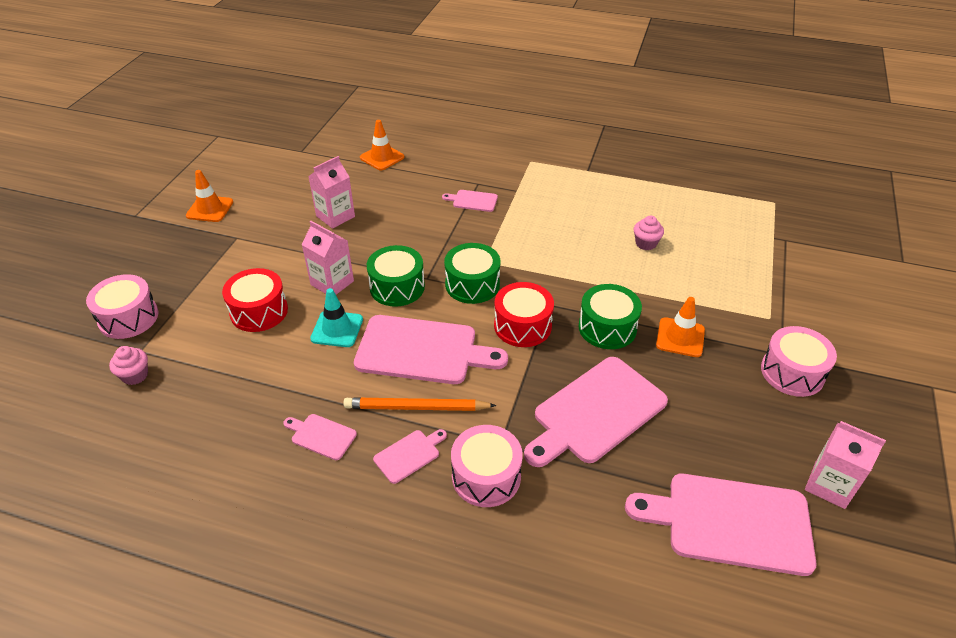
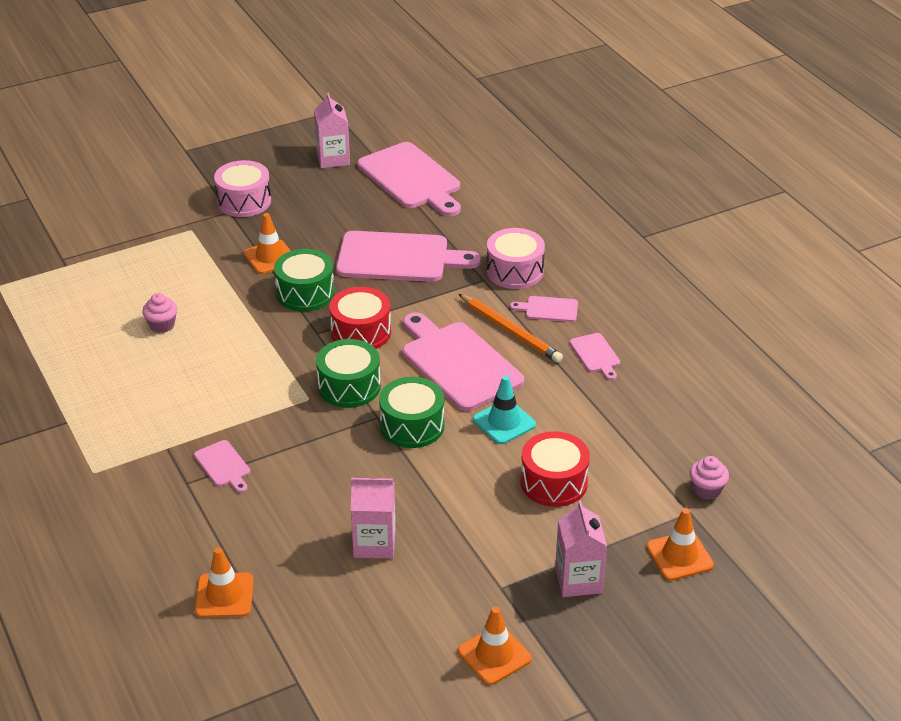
camera: 135 degrees left, 5 degrees down
pink drum [86,274,159,339] -> orange traffic cone [647,508,714,581]
pink carton [301,221,354,295] -> pink carton moved to [555,500,607,597]

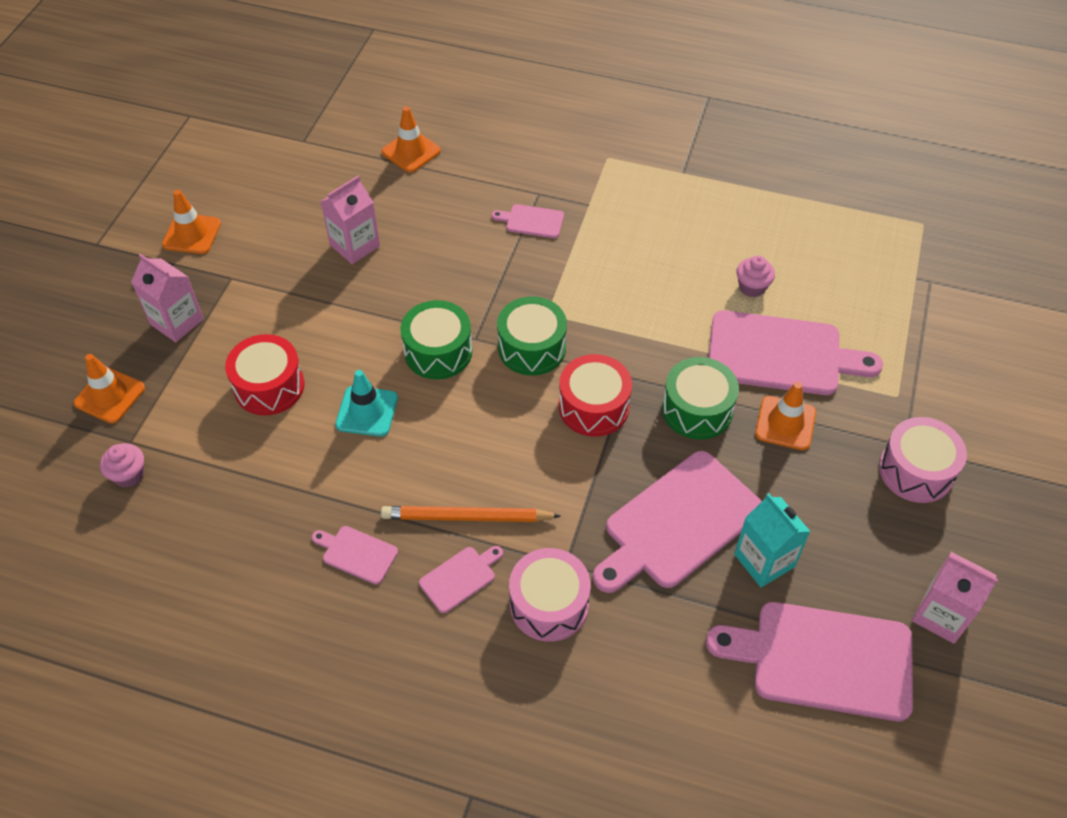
camera: 135 degrees right, 15 degrees up
pink cutting board [403,312,524,411] -> pink cutting board moved to [708,310,883,395]
none -> turquoise carton [734,493,811,587]

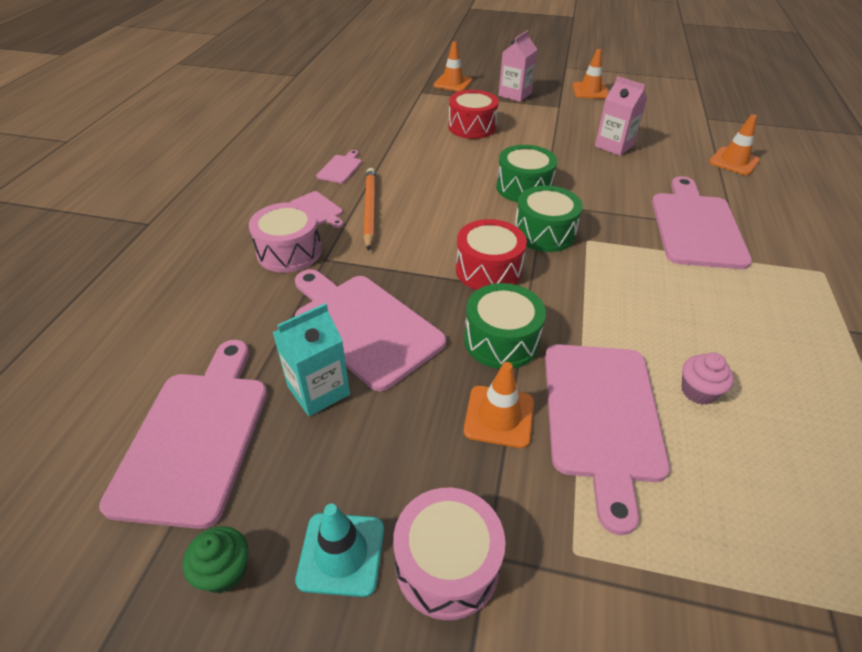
camera: 85 degrees right, 10 degrees down
pink cupcake [100,443,144,488] -> none
turquoise traffic cone [335,370,398,437] -> turquoise traffic cone moved to [295,503,384,597]
pink cutting board [492,204,564,238] -> pink cutting board [652,176,752,269], size x2.19
pink carton [912,552,998,644] -> green cupcake [183,526,249,593]

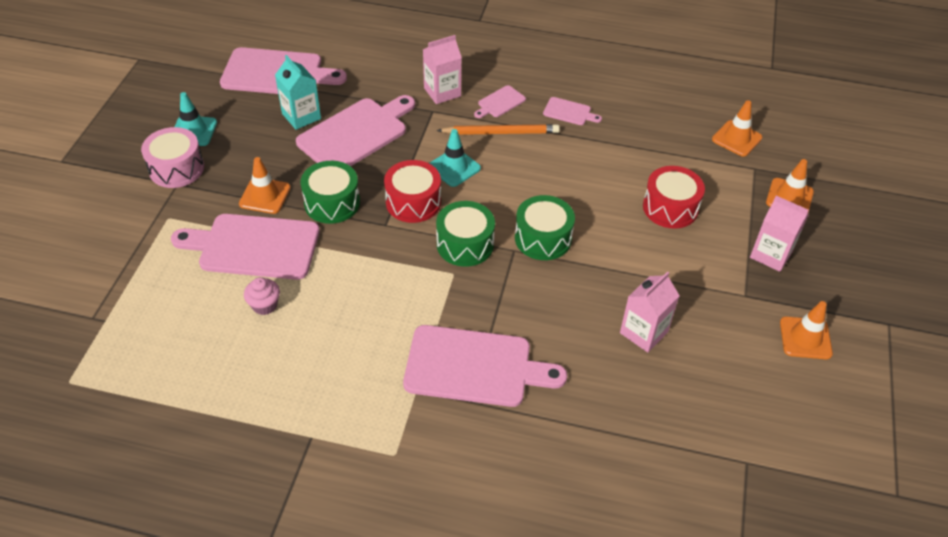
camera: 90 degrees right, 5 degrees up
green cupcake [183,526,249,593] -> none
pink drum [249,202,322,273] -> pink carton [423,35,462,104]
orange traffic cone [709,114,760,175] -> orange traffic cone moved to [712,100,762,157]
none -> turquoise traffic cone [429,129,481,187]

